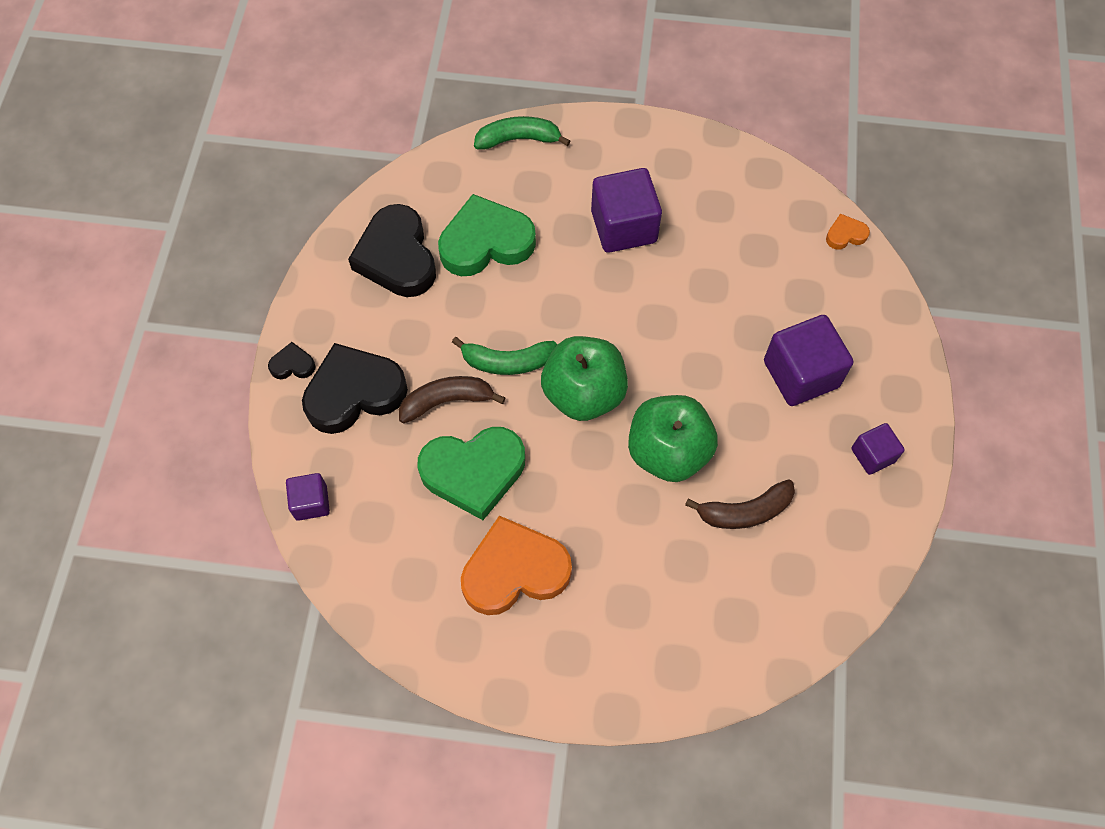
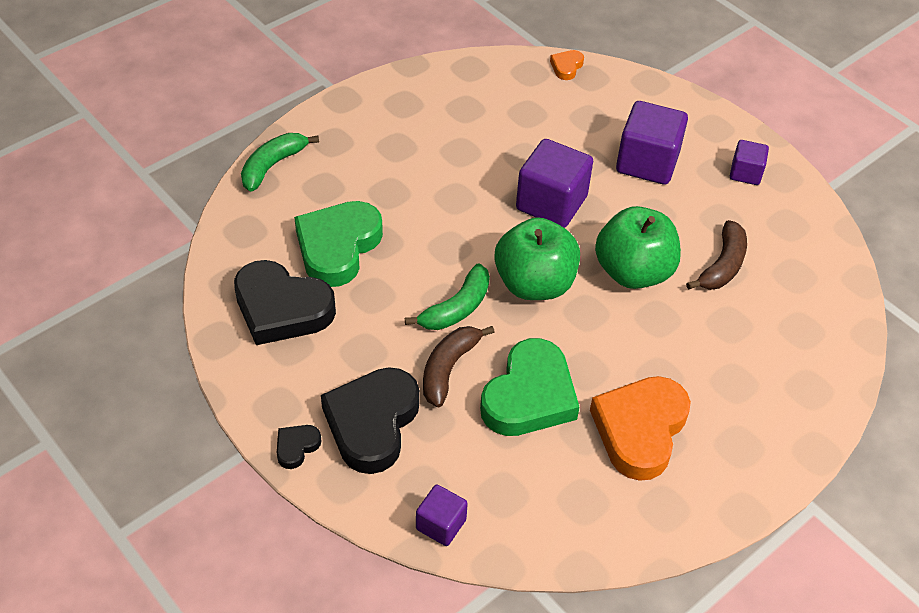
camera: 50 degrees left, 15 degrees down
purple cube [591,168,662,253] -> purple cube moved to [516,139,593,228]

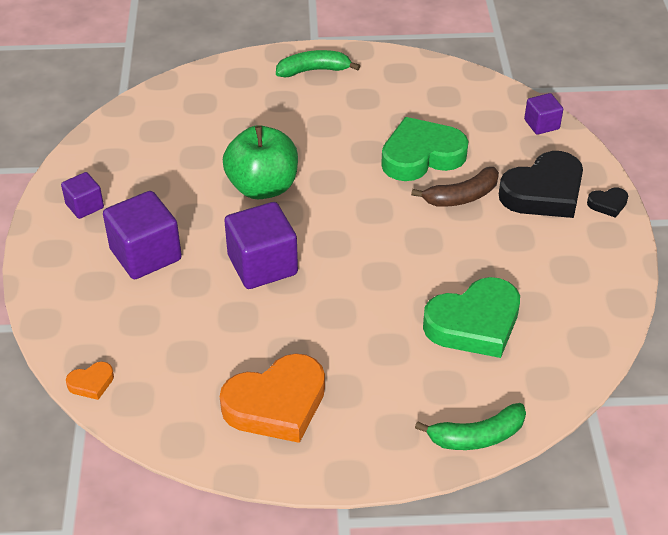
camera: 140 degrees left, 5 degrees down
black heart [234,260,336,345] -> none
green banana [405,264,490,330] -> green banana moved to [276,50,360,78]
green apple [494,217,580,300] -> none
orange heart [590,376,691,481] -> orange heart moved to [220,353,325,443]
brown banana [686,220,747,290] -> none

